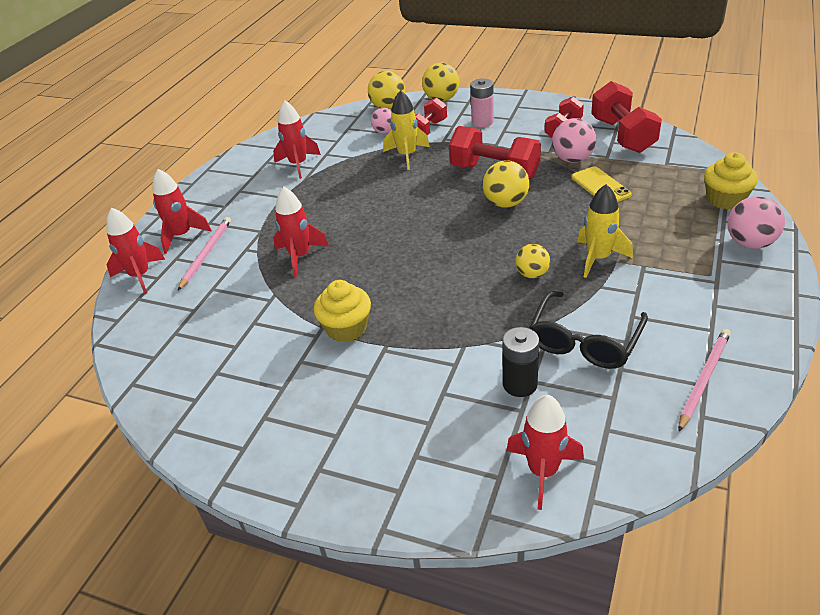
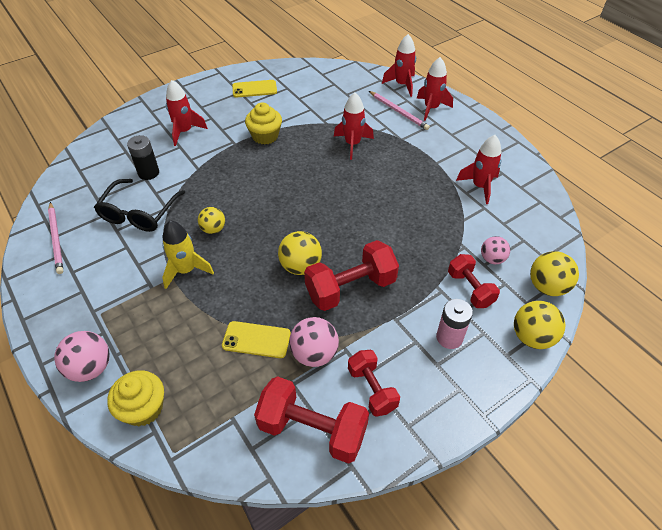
camera: 120 degrees right, 10 degrees up
yellow rocket [383,90,430,170] -> none
red rocket [506,395,584,510] -> red rocket moved to [166,80,208,146]
black glasses [529,291,648,369] -> black glasses turned 135 degrees counterclockwise [94,179,185,232]
none -> yellow phone [232,80,277,98]

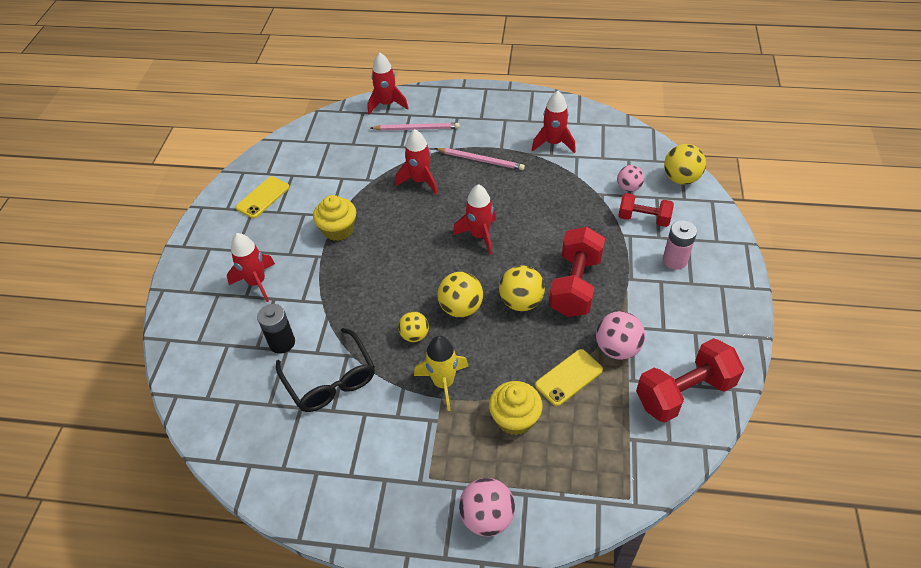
camera: 45 degrees left, 0 degrees up
pink pencil [48,202,64,274] -> pink pencil moved to [435,148,525,170]
yellow cupcake [107,370,164,426] -> yellow cupcake moved to [489,381,543,435]
red dumbbell [348,350,400,417] -> none
red rocket [417,57,453,121] -> red rocket moved to [453,184,496,255]
yellow ball [514,301,565,349] -> yellow ball moved to [437,272,483,317]

